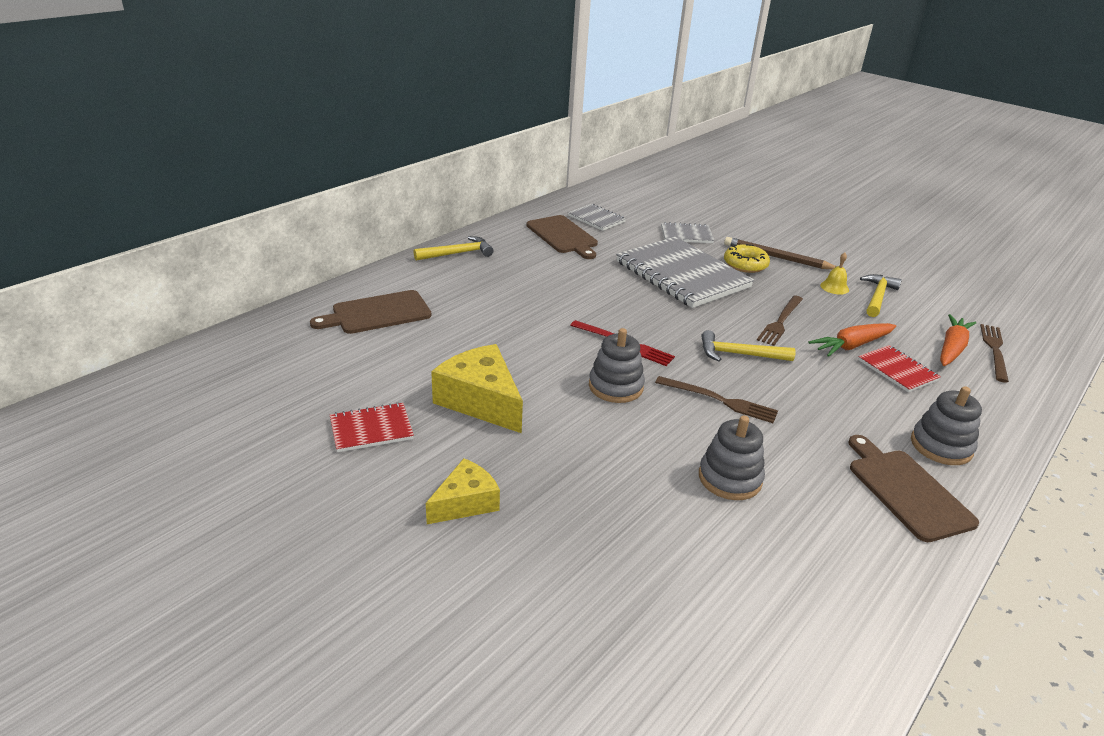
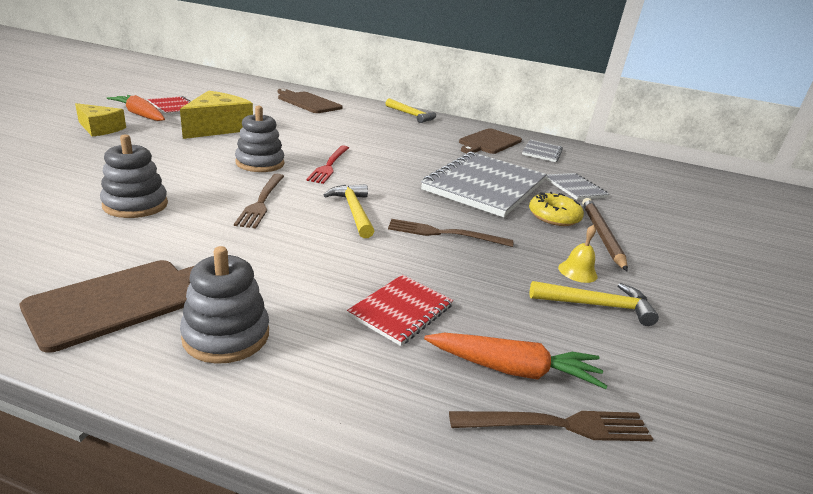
camera: 65 degrees right, 5 degrees down
orange carrot [809,323,896,357] -> orange carrot moved to [107,95,165,121]

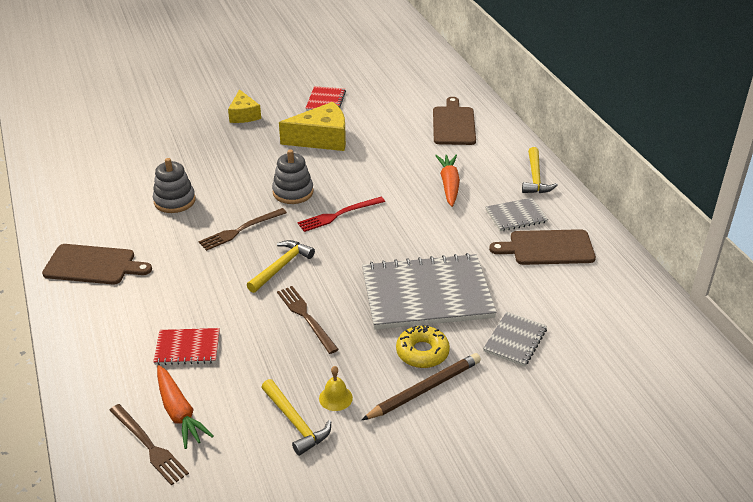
camera: 55 degrees right, 10 degrees up
orange carrot [107,95,165,121] -> orange carrot moved to [435,155,460,207]
grey stacking toy [180,246,269,364] -> none
grey notebook [522,140,563,162] -> grey notebook moved to [485,198,548,231]

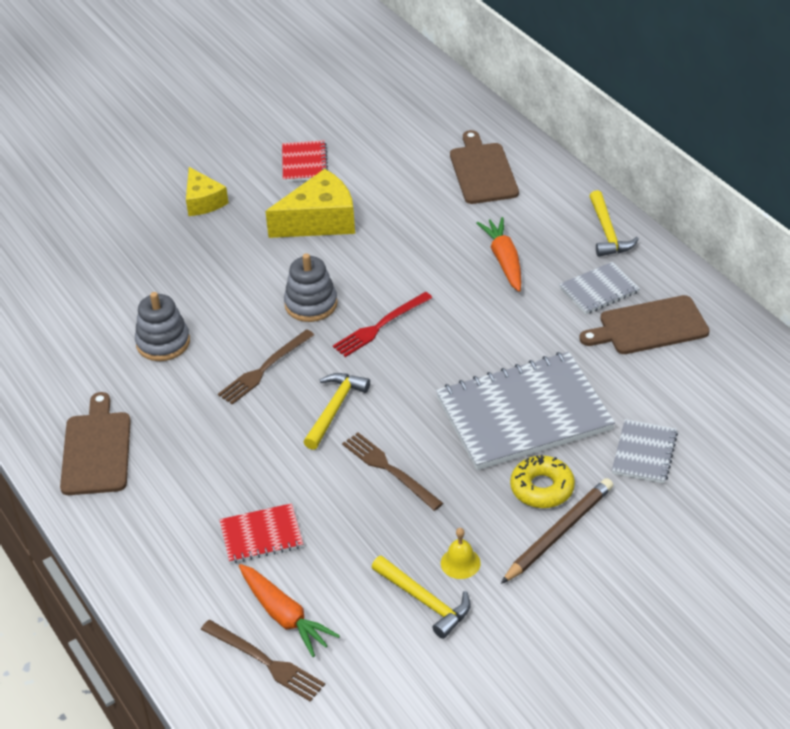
camera: 10 degrees left, 5 degrees up
brown cutting board [42,244,152,284] -> brown cutting board turned 90 degrees counterclockwise [60,392,131,495]

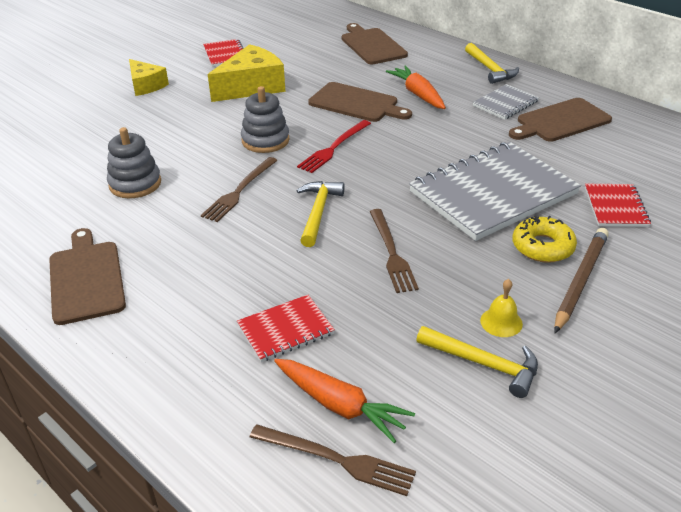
camera: 15 degrees left, 5 degrees down
brown fork [342,433,443,511] -> brown fork turned 135 degrees counterclockwise [369,209,419,293]
grey notebook [612,419,678,483] -> red notebook [585,184,651,227]
none -> brown cutting board [308,82,412,122]

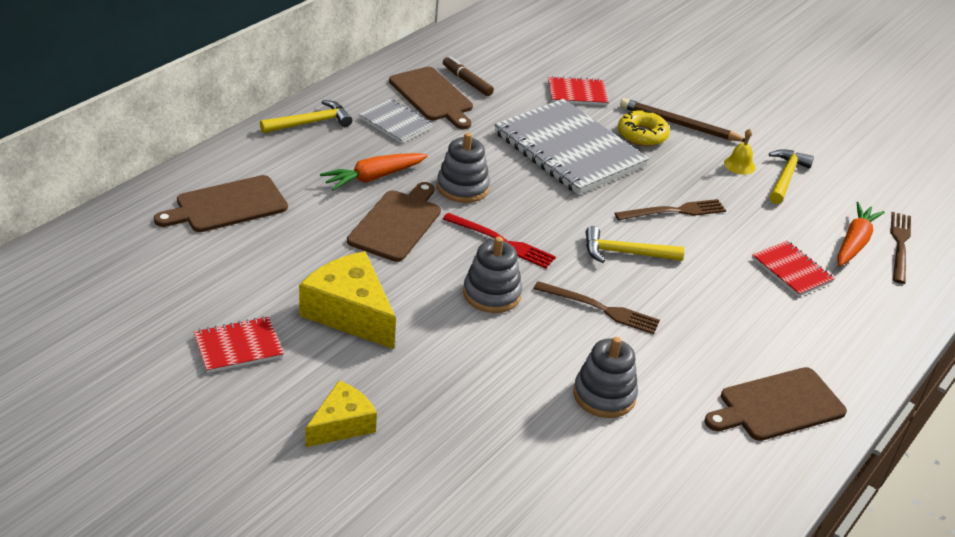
camera: 100 degrees left, 0 degrees up
none -> grey stacking toy [437,133,490,203]
none -> brown marker [443,56,494,96]

